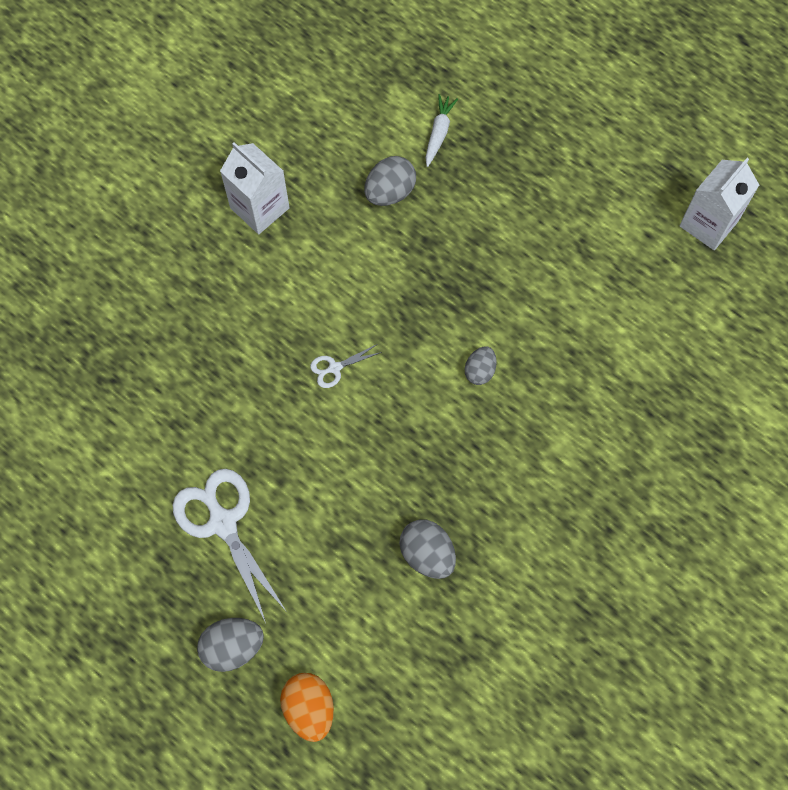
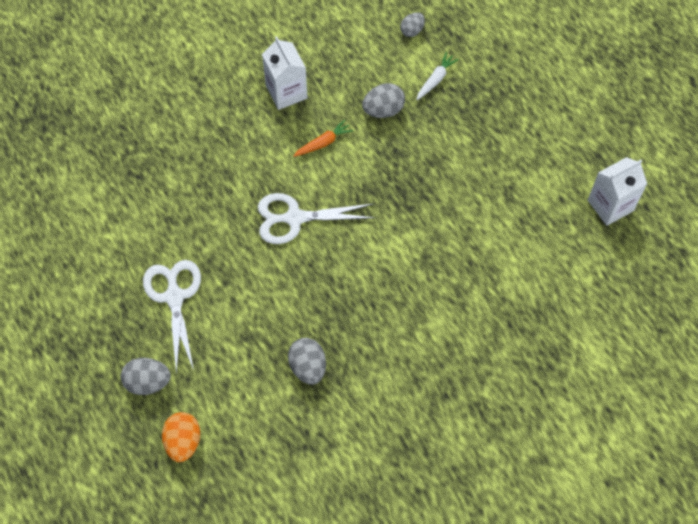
camera: 20 degrees right, 5 degrees down
white scissors [310,344,382,388] -> white scissors [258,193,376,244], size x2.14
grey egg [465,346,497,385] -> grey egg moved to [400,12,425,37]
none -> orange carrot [293,120,353,157]

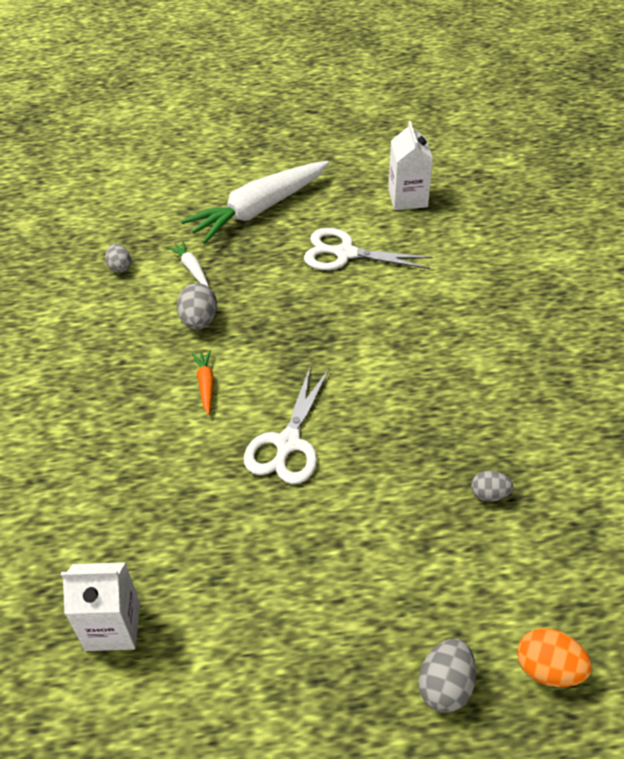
camera: 65 degrees left, 15 degrees down
white scissors [143,260,201,375] -> white scissors moved to [304,228,433,270]
white carton [262,36,308,110] -> white carton moved to [61,562,140,651]
grey egg [288,338,326,385] -> grey egg [471,471,513,502], size x0.65
none -> white carrot [181,161,329,244]

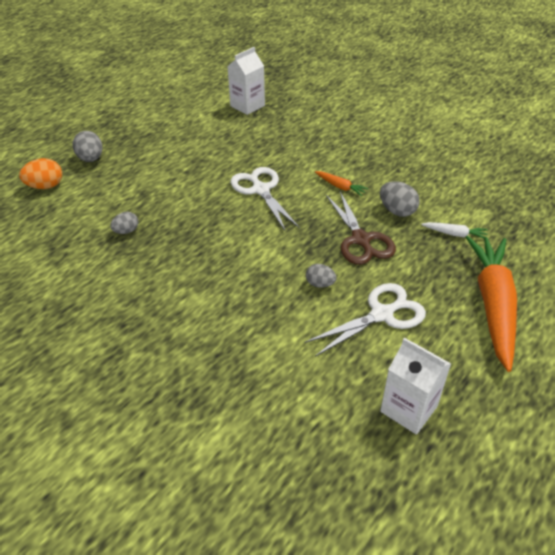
camera: 135 degrees right, 5 degrees down
grey egg [105,244,131,273] -> grey egg moved to [306,264,337,287]
white carrot [181,161,329,244] -> orange carrot [466,236,517,372]
none -> brown scissors [326,192,396,265]

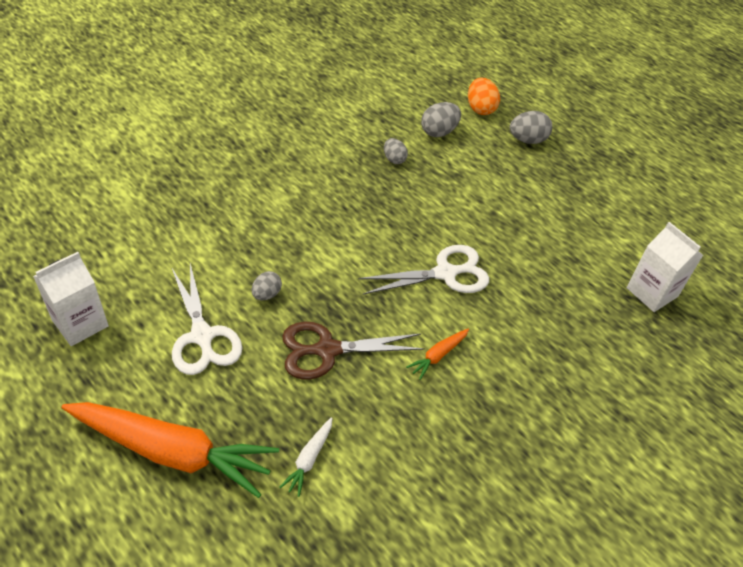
camera: 95 degrees right, 5 degrees up
grey egg [380,181,420,217] -> grey egg moved to [421,102,461,137]

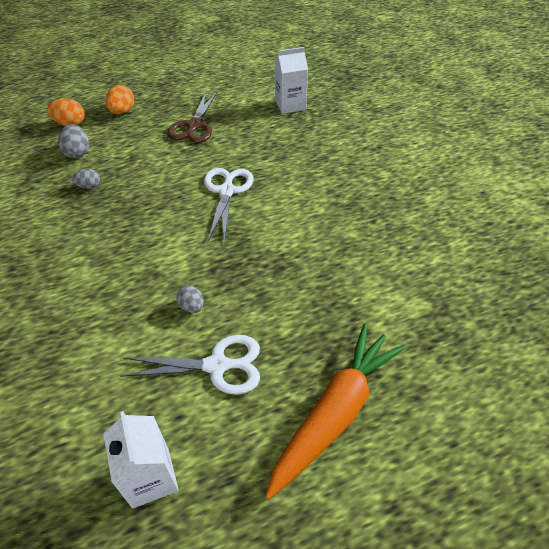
camera: 65 degrees left, 0 degrees up
white carrot [279,417,333,497] -> none
brown scissors [282,322,425,379] -> brown scissors moved to [167,91,218,143]
orange carrot [406,329,469,380] -> none
grey egg [510,111,552,144] -> orange egg [105,85,134,115]

